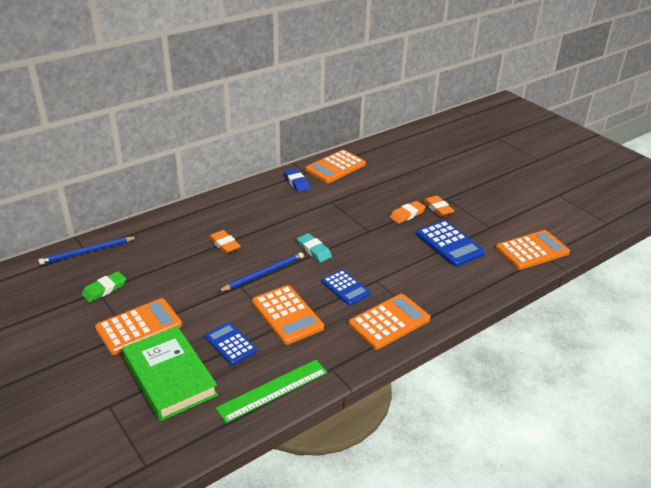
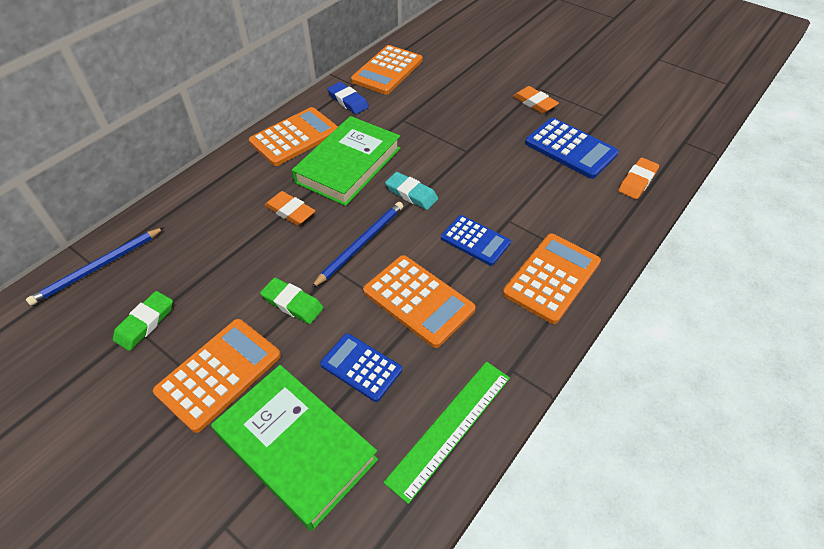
camera: 15 degrees left, 15 degrees up
orange eraser [390,201,426,224] -> orange eraser moved to [618,158,659,199]
orange calculator [496,230,570,270] -> orange calculator moved to [249,107,338,166]
none -> green eraser [260,277,324,324]
none -> green book [292,116,401,206]

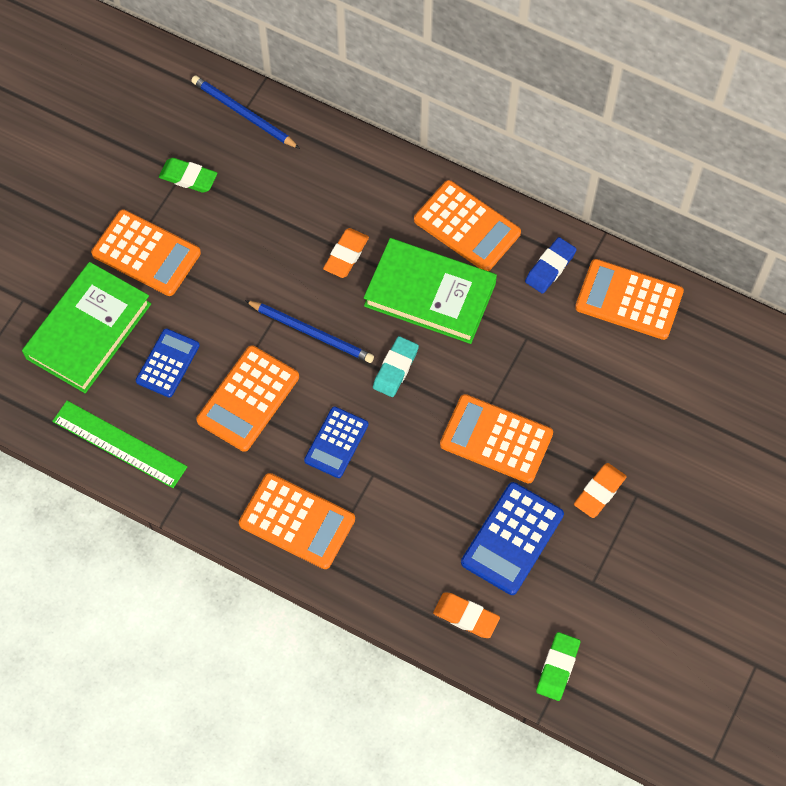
camera: 80 degrees right, 15 degrees up
green eraser [260,277,324,324] -> green eraser moved to [536,632,580,701]
none -> orange calculator [440,394,553,484]

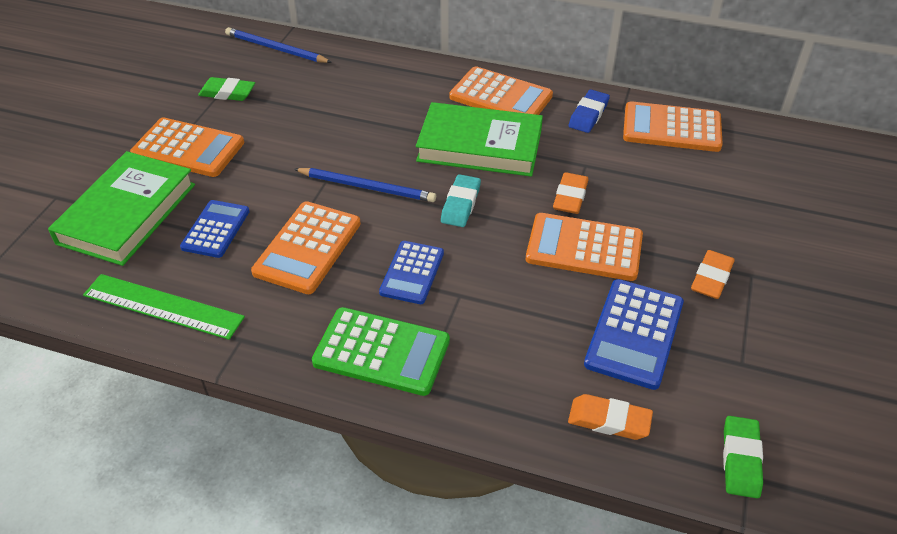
camera: 10 degrees left, 20 degrees down
orange calculator [239,473,355,569] -> green calculator [312,307,450,396]
orange eraser [323,228,369,278] -> orange eraser moved to [553,172,588,214]

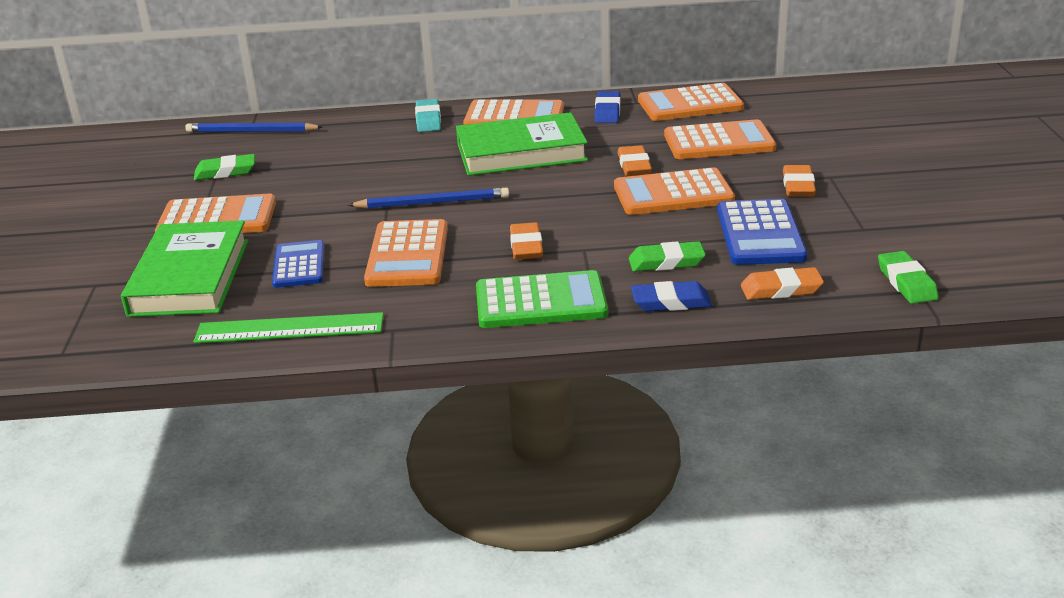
camera: 20 degrees left, 15 degrees down
blue calculator [379,241,444,304] -> orange eraser [510,222,543,260]
turquoise eraser [441,174,481,227] -> turquoise eraser moved to [415,99,441,132]
none -> green eraser [629,241,706,272]
none -> blue eraser [631,281,712,311]
none -> orange calculator [664,119,776,159]

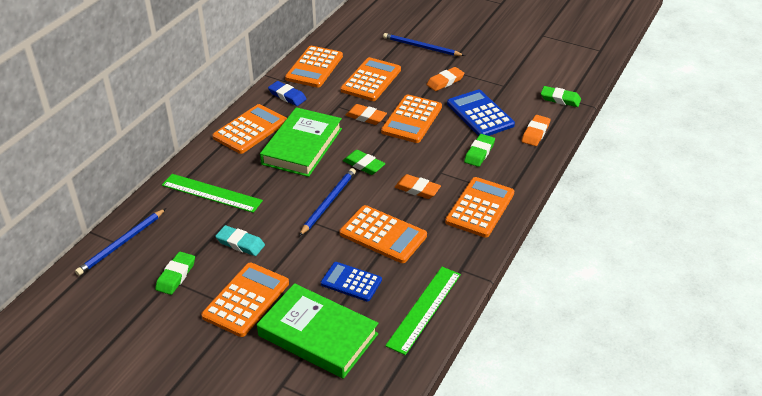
camera: 60 degrees left, 10 degrees up
turquoise eraser [415,99,441,132] -> turquoise eraser moved to [215,225,265,256]
green calculator [476,270,608,328] -> orange calculator [445,177,514,238]
blue eraser [631,281,712,311] -> none
blue calculator [717,199,808,265] -> blue calculator turned 150 degrees counterclockwise [447,89,515,136]
orange eraser [783,165,816,197] -> orange eraser turned 75 degrees counterclockwise [426,67,464,91]
none -> green ruler [162,174,263,213]
none -> green eraser [343,150,386,175]
none -> blue pencil [383,33,465,56]

